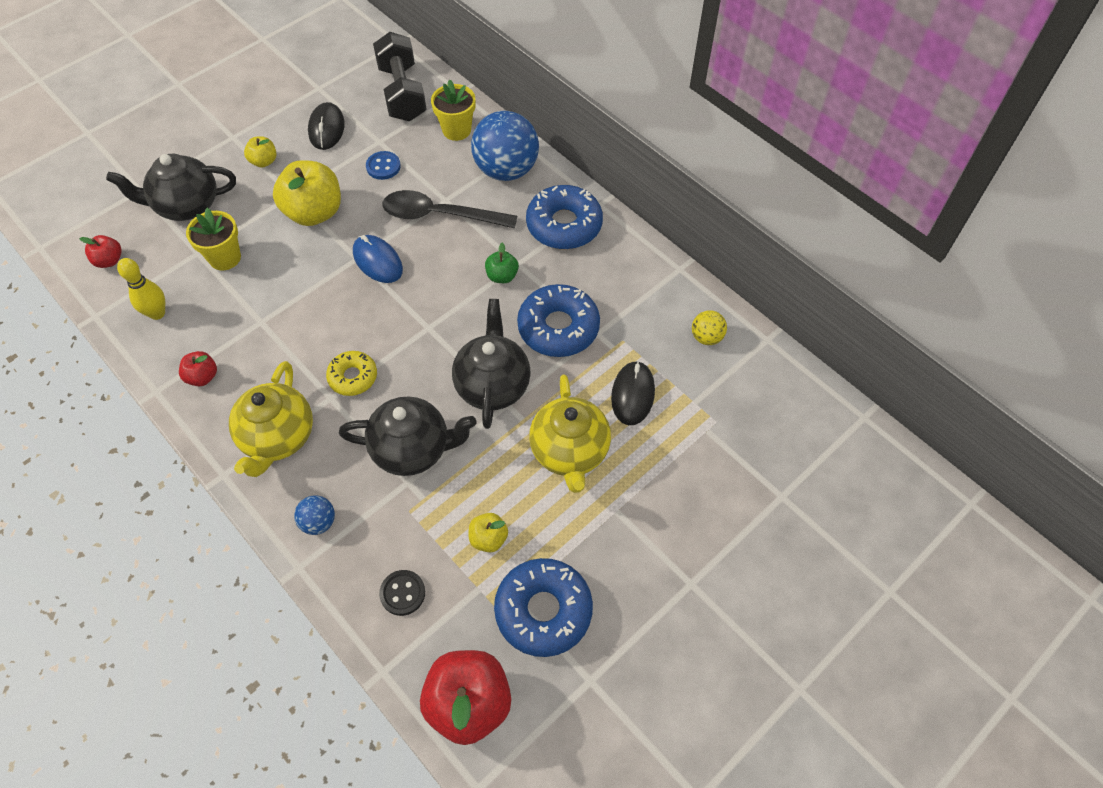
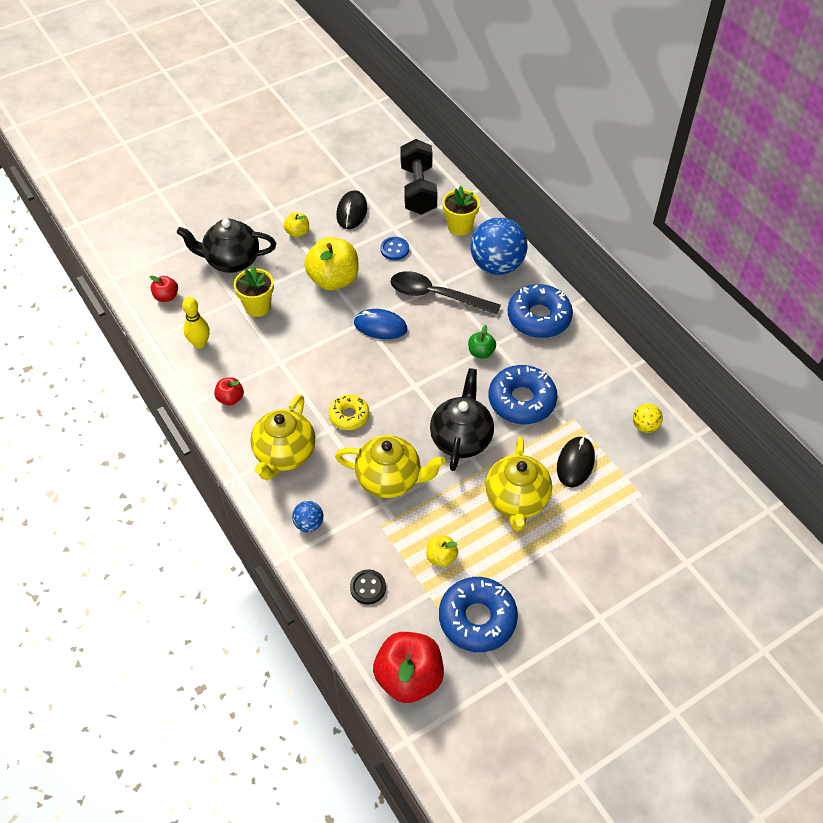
camera: 10 degrees right, 5 degrees down
black teapot [339,397,477,476] -> yellow teapot [335,435,446,498]
blue mouse [353,235,403,283] -> blue mouse turned 45 degrees counterclockwise [354,309,407,339]

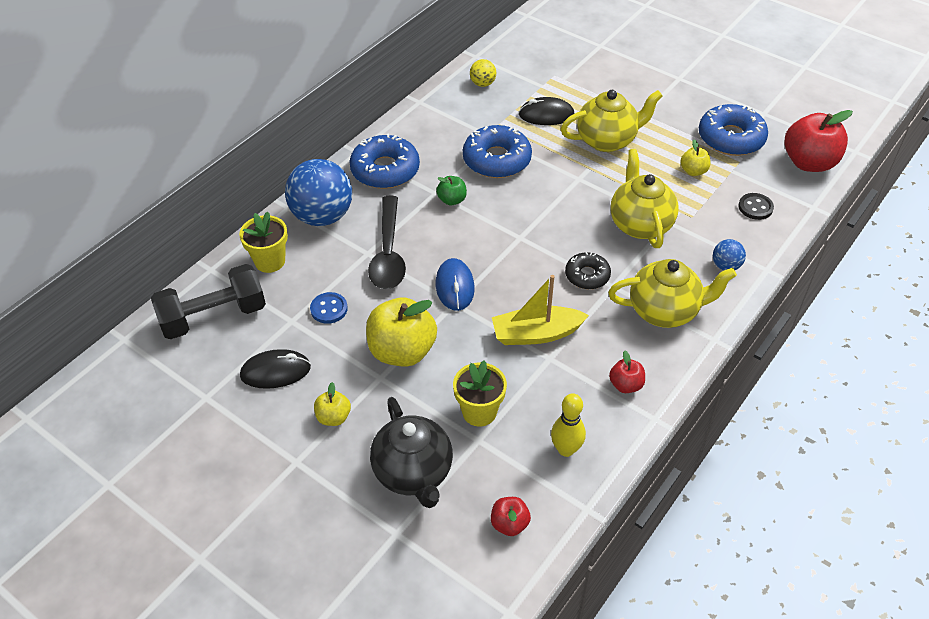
camera: 110 degrees left, 5 degrees down
yellow donut [329,395,370,430] -> black donut [565,252,611,289]
black teapot [430,368,494,471] -> none
none -> yellow boat [492,275,589,345]

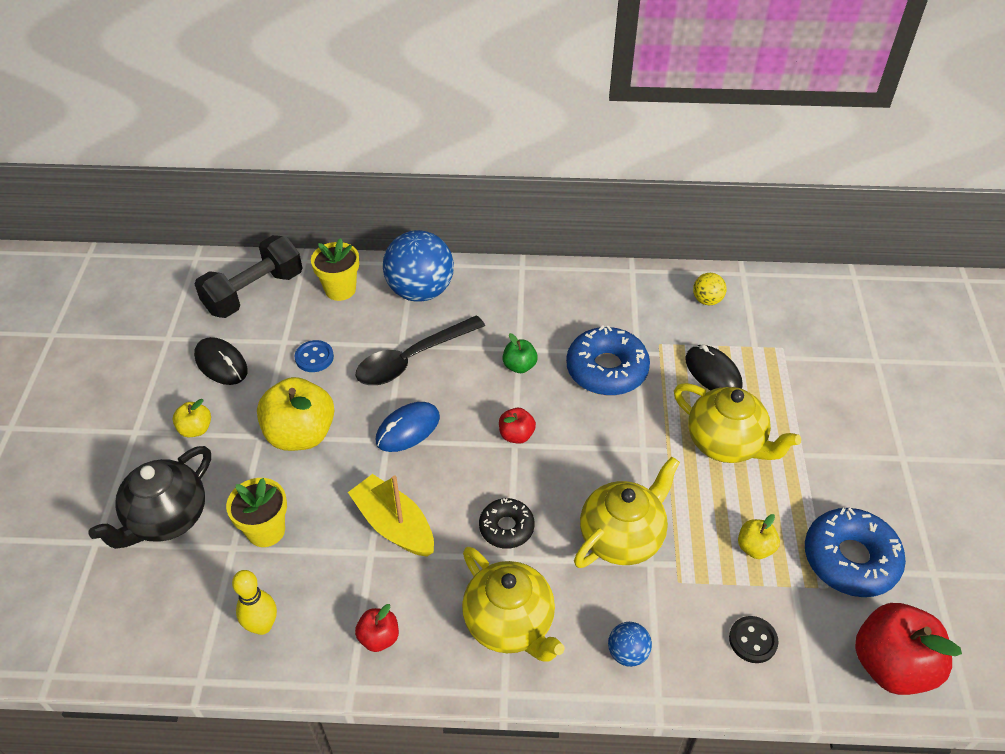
camera: 55 degrees right, 0 degrees up
black dumbbell [151,264,266,339] -> black dumbbell turned 75 degrees counterclockwise [195,235,302,318]
blue donut [349,133,420,189] -> none
red apple [491,497,531,536] -> red apple moved to [499,408,536,444]

